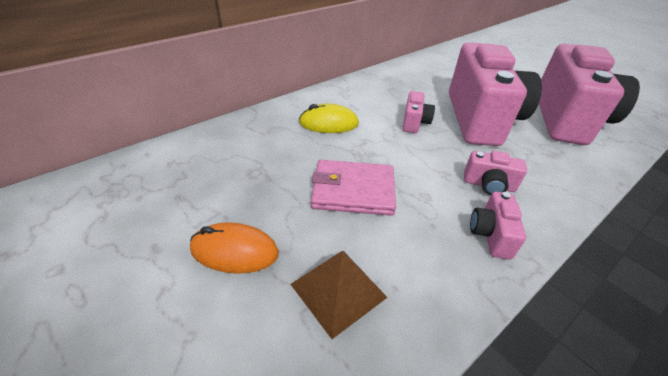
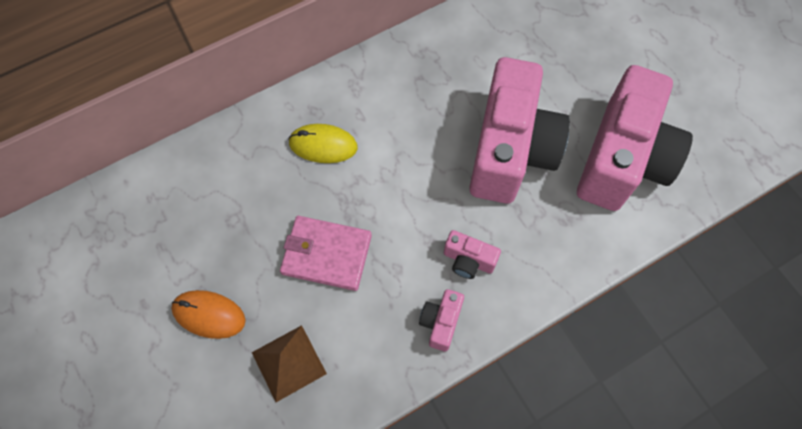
camera: 10 degrees right, 25 degrees up
pink camera [403,91,435,133] -> none

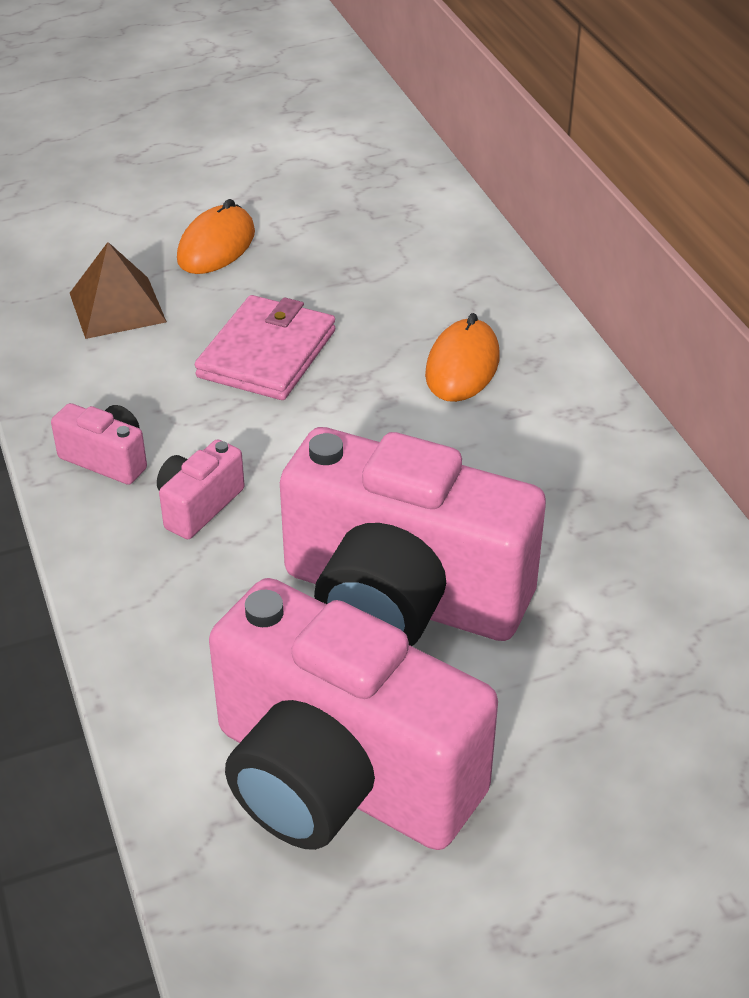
camera: 100 degrees right, 25 degrees down
yellow mouse [288,124,358,163] -> orange mouse [425,313,500,402]

